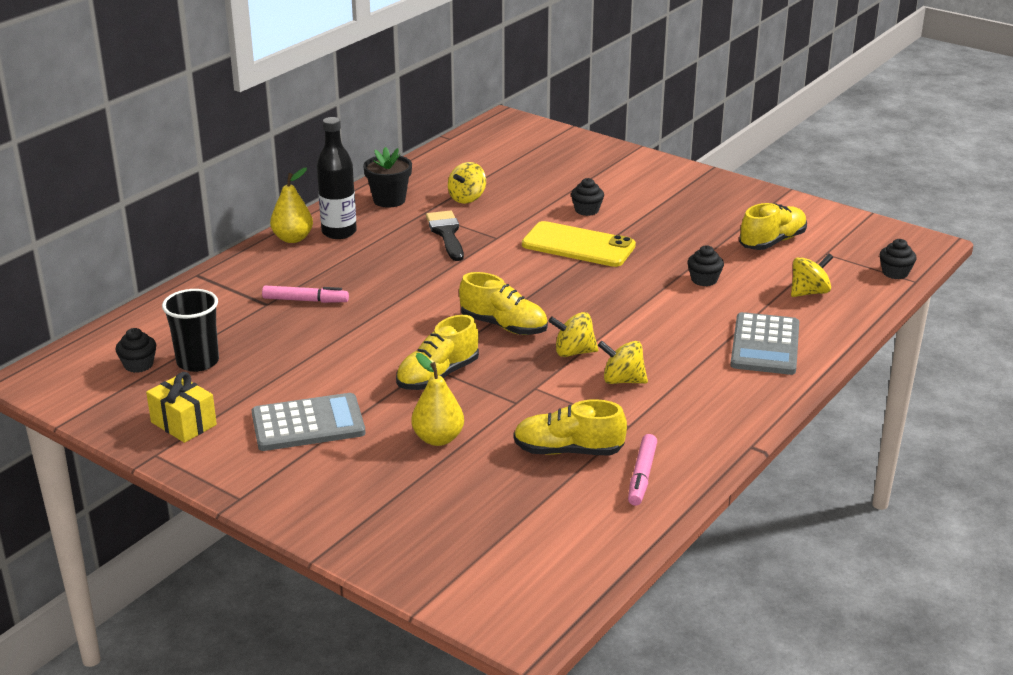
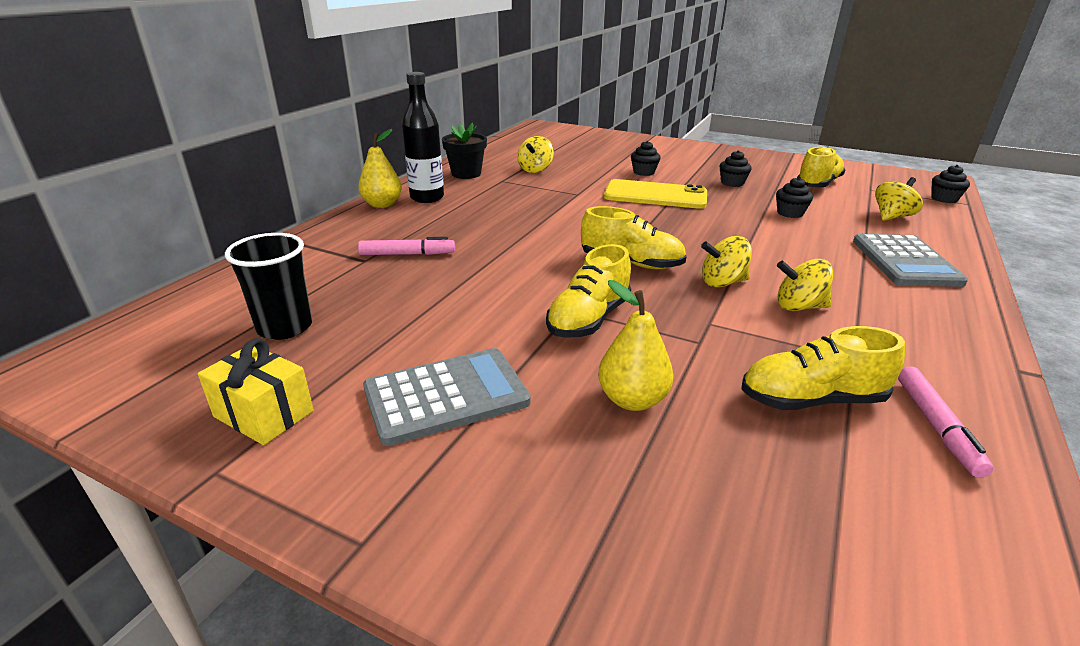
camera: 10 degrees left, 0 degrees up
black cupcake [115,328,156,373] -> black cupcake moved to [720,150,752,187]
black brush [426,210,464,261] -> none

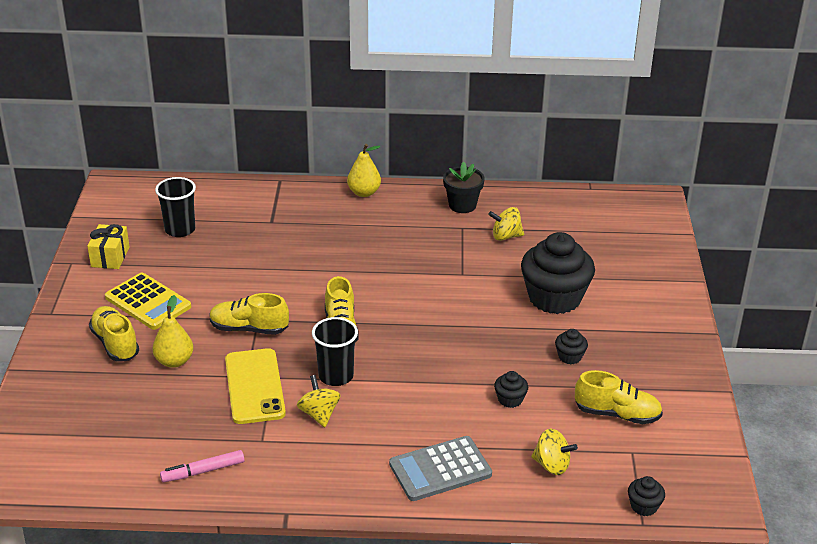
camera: 65 degrees right, 5 degrees up
pink marker [358,237,455,255] -> none
grey calculator [363,348,531,446] -> yellow calculator [105,273,191,330]
black bottle [402,72,444,203] -> none
yellow phone [604,179,707,209] -> yellow phone moved to [225,348,286,424]
black cupcake [631,141,661,176] -> black cupcake [521,232,595,314], size x2.37
yellow spinning top [701,236,752,287] -> black cup [312,317,358,386]
yellow shoe [741,326,905,410] -> yellow shoe moved to [89,306,139,361]

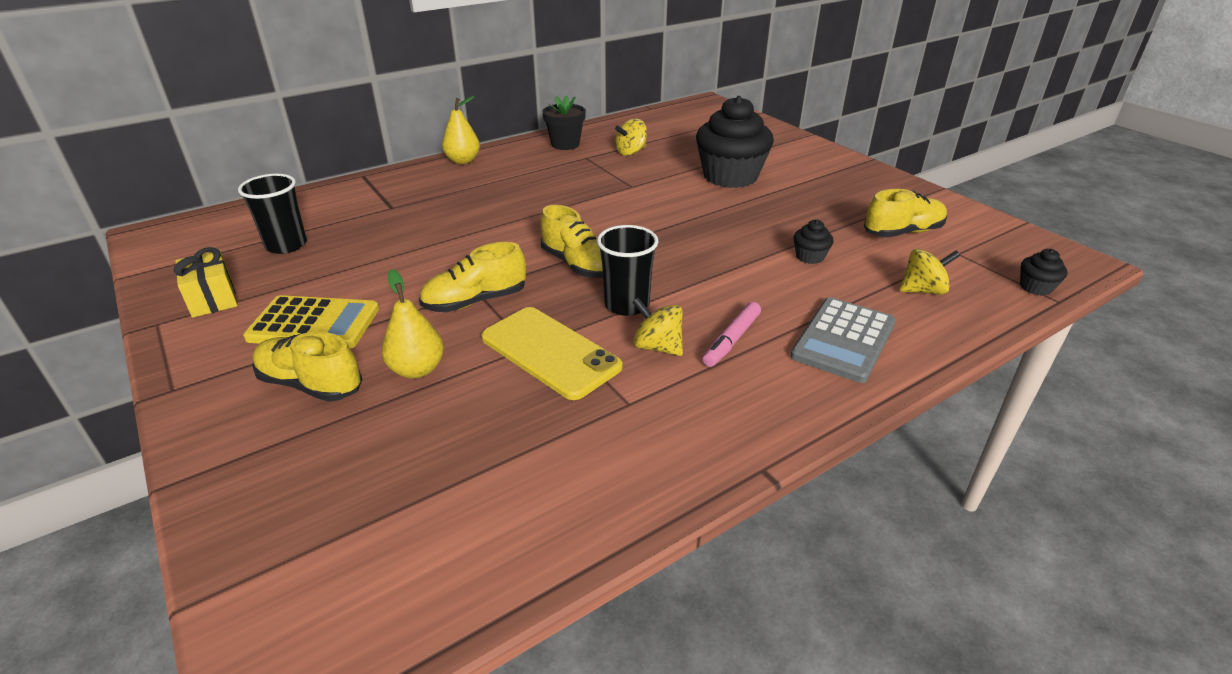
camera: 35 degrees left, 0 degrees up
pink marker [160,450,244,482] -> pink marker moved to [703,302,761,367]
black cupcake [555,329,588,364] -> none

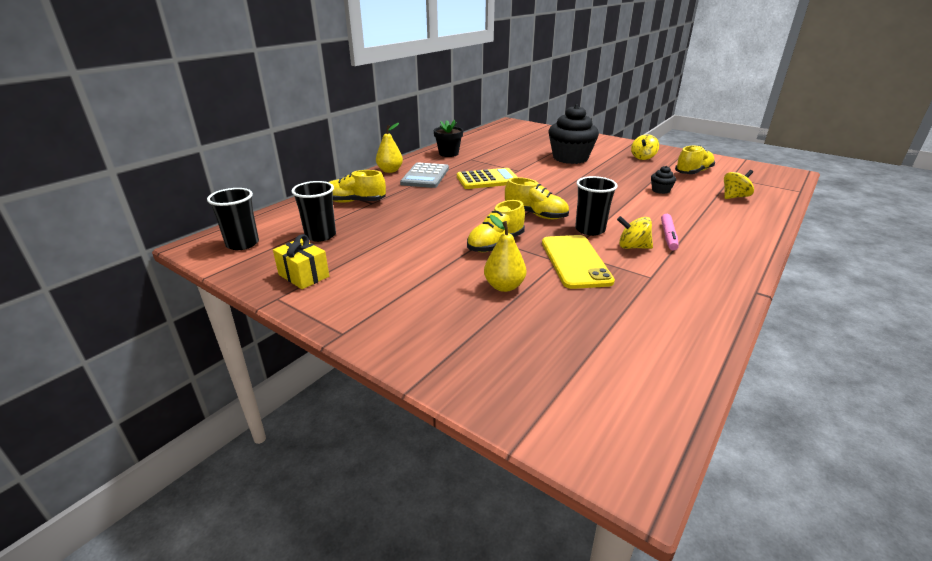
camera: 20 degrees left, 5 degrees down
yellow calculator [243,295,379,349] -> yellow calculator moved to [457,168,517,189]
yellow shoe [252,332,362,402] -> yellow shoe moved to [329,170,386,203]
yellow phone [481,307,623,400] -> yellow phone turned 60 degrees clockwise [542,235,615,289]
yellow spinning top [615,119,647,156] -> yellow spinning top moved to [631,134,659,160]
grey calculator [790,297,896,383] -> grey calculator moved to [400,162,449,188]
black cupcake [1020,249,1068,296] -> none
none -> black cup [207,188,259,250]

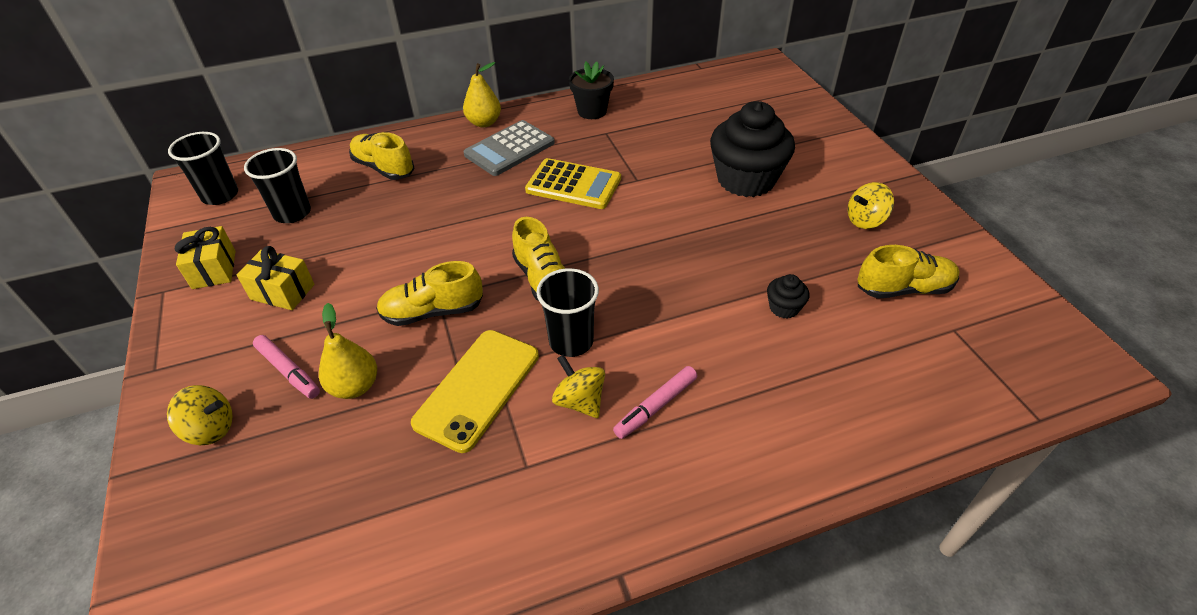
camera: 35 degrees right, 15 degrees up
yellow spinning top [724,170,754,199] -> yellow spinning top moved to [167,385,233,445]
none -> yellow gift [237,246,315,310]
none -> pink marker [253,335,320,399]

